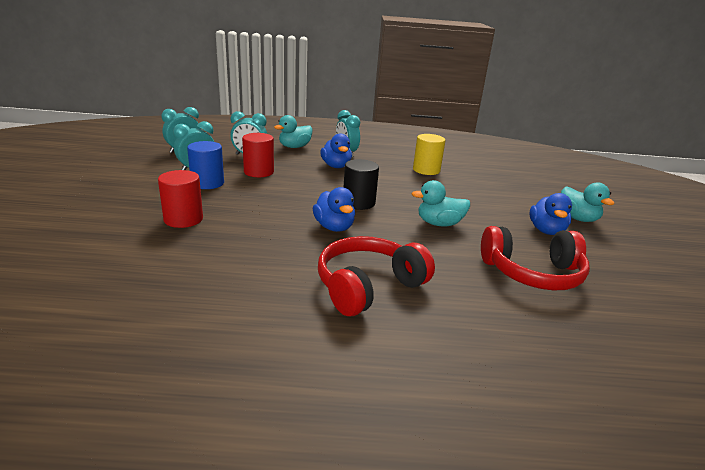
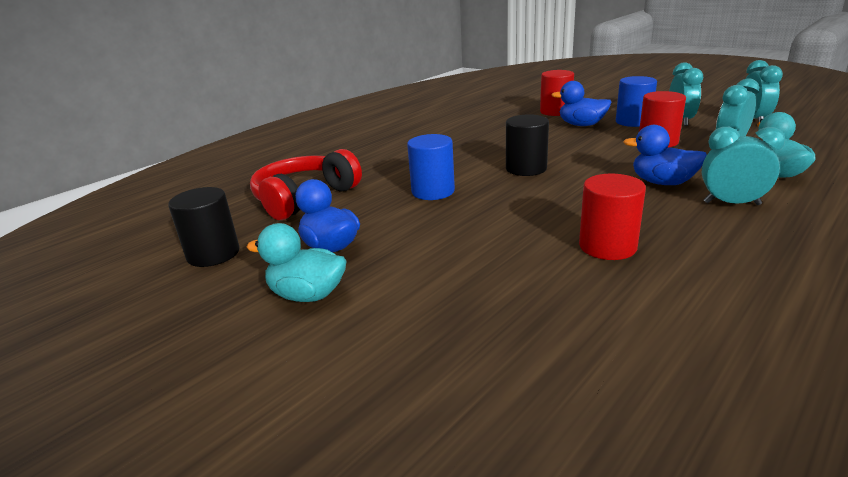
camera: 135 degrees right, 0 degrees up
blue duck [313,187,355,232] -> blue duck moved to [551,81,611,126]
red headphones [318,236,435,316] -> none
turquoise duck [412,180,470,227] -> blue cylinder [407,134,455,200]
yellow cylinder [413,134,445,175] -> red cylinder [579,174,646,260]
none -> black cylinder [168,187,240,267]

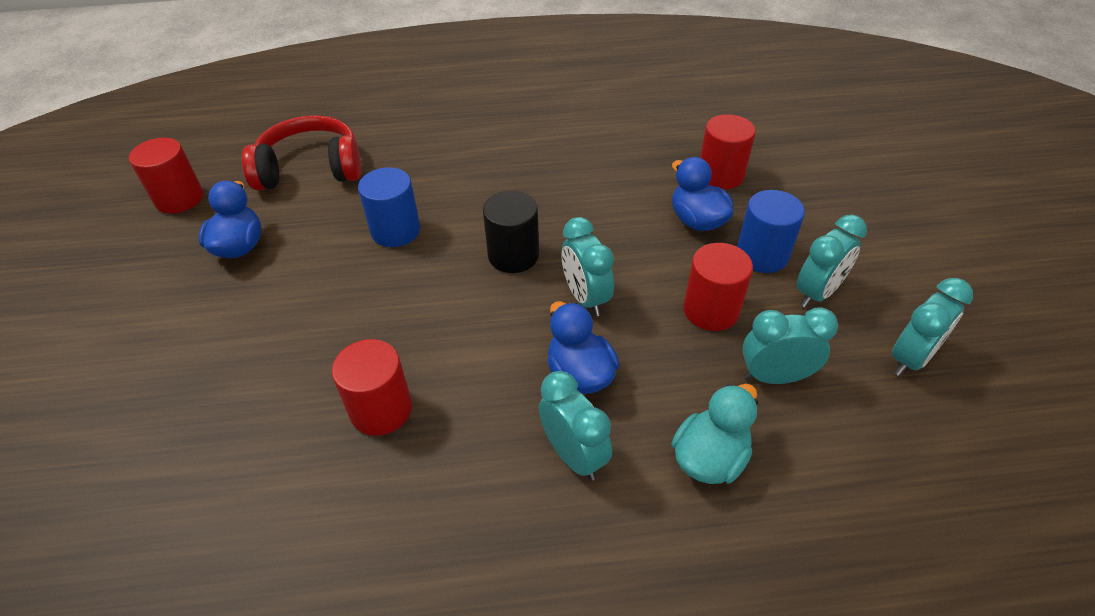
camera: 40 degrees right, 20 degrees up
black cylinder [168,187,240,267] -> red cylinder [129,138,203,214]
turquoise duck [246,223,346,302] -> none
none -> turquoise clock [561,217,614,316]

